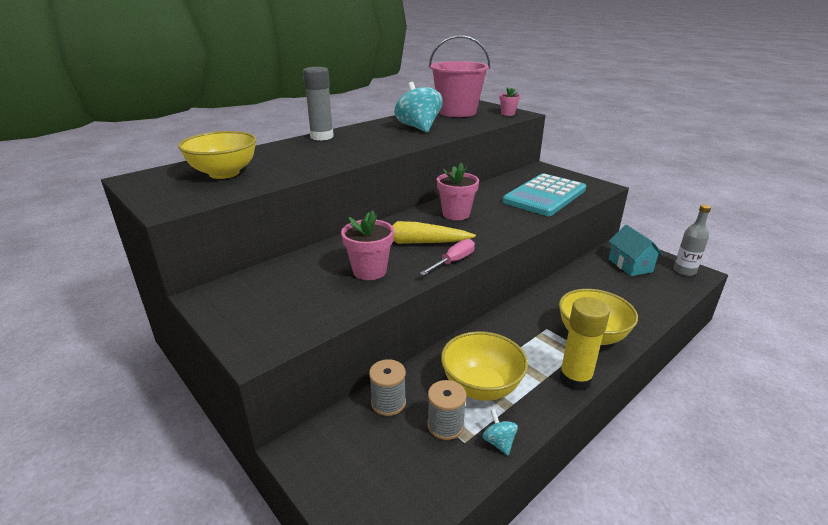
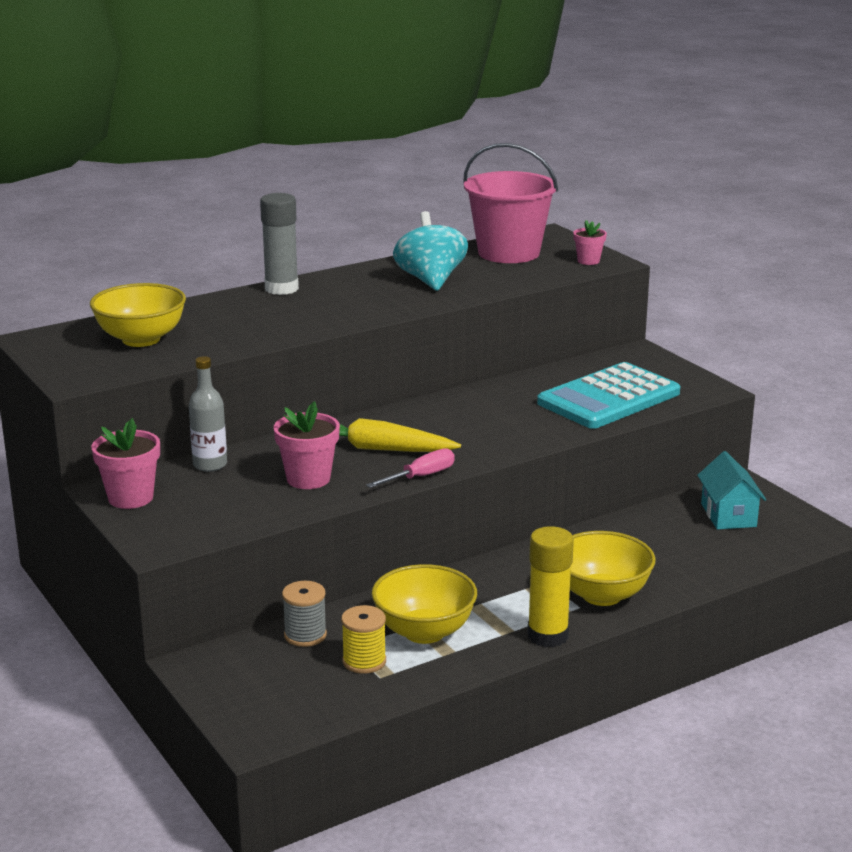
camera: 10 degrees right, 5 degrees down
grey spool [427,380,467,440] -> yellow spool [341,605,386,674]
pink flower pot [437,163,479,220] -> pink flower pot moved to [91,418,160,509]
turquoise spinning top [482,409,518,456] -> none
grey bottle [674,204,711,276] -> grey bottle moved to [189,356,227,472]

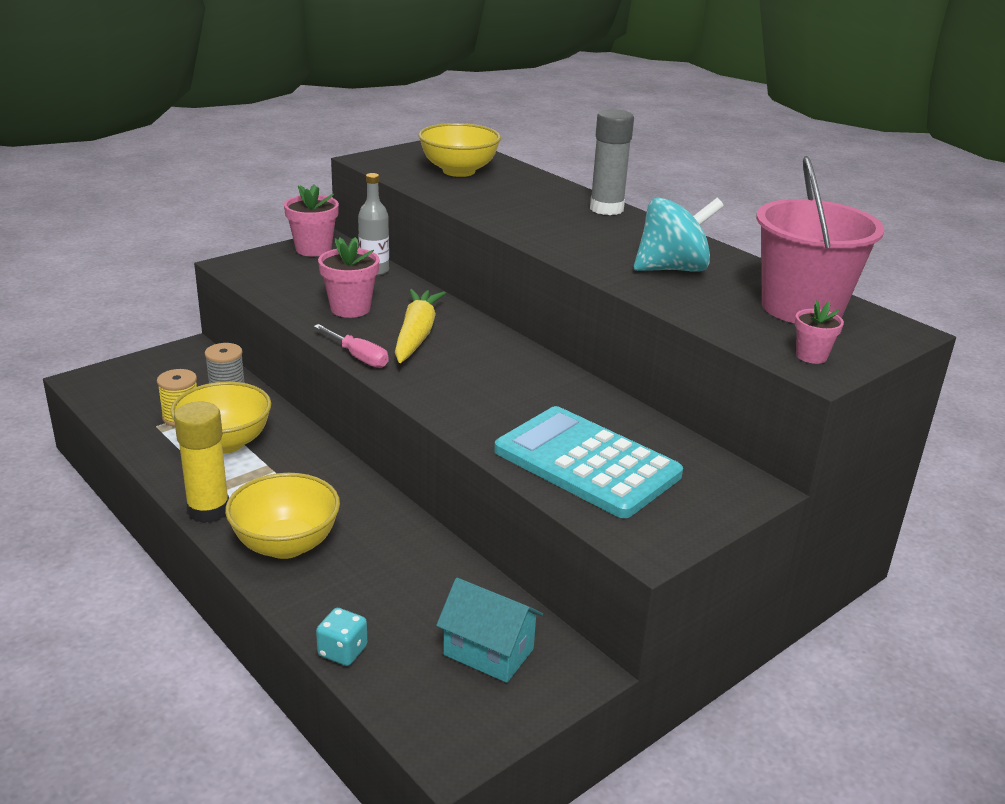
camera: 80 degrees right, 5 degrees up
turquoise house [697,451,766,530] -> turquoise house turned 45 degrees clockwise [436,578,543,683]
none -> turquoise dice [316,608,367,666]

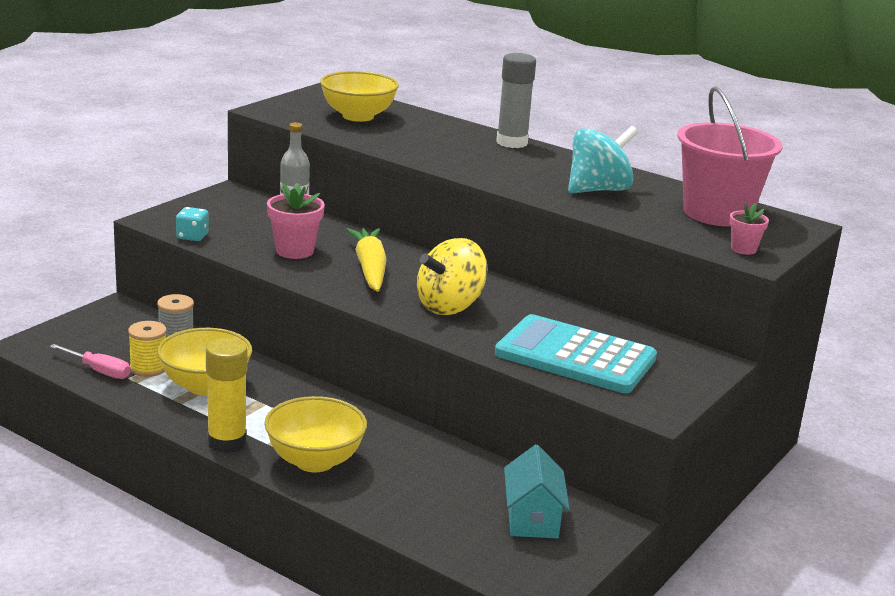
camera: 15 degrees left, 5 degrees down
pink flower pot [284,185,339,257] -> none
pink screwdriver [314,324,388,368] -> pink screwdriver moved to [50,344,130,379]
turquoise dice [316,608,367,666] -> turquoise dice moved to [176,207,209,241]
turquoise house [436,578,543,683] -> turquoise house turned 75 degrees clockwise [504,444,570,539]
none -> yellow spinning top [417,238,488,315]

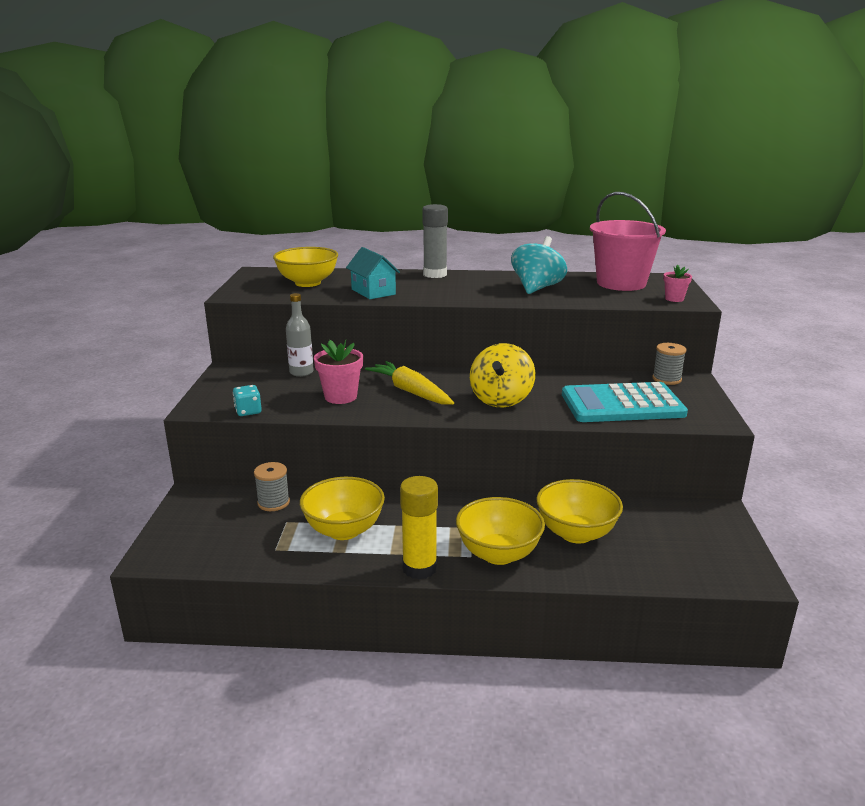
camera: 30 degrees left, 0 degrees up
pink screwdriver [50,344,130,379] -> none
yellow spool [128,321,167,377] -> none
turquoise house [504,444,570,539] -> turquoise house moved to [346,247,400,299]
none -> yellow bowl [536,479,623,544]
none -> grey spool [652,343,687,385]

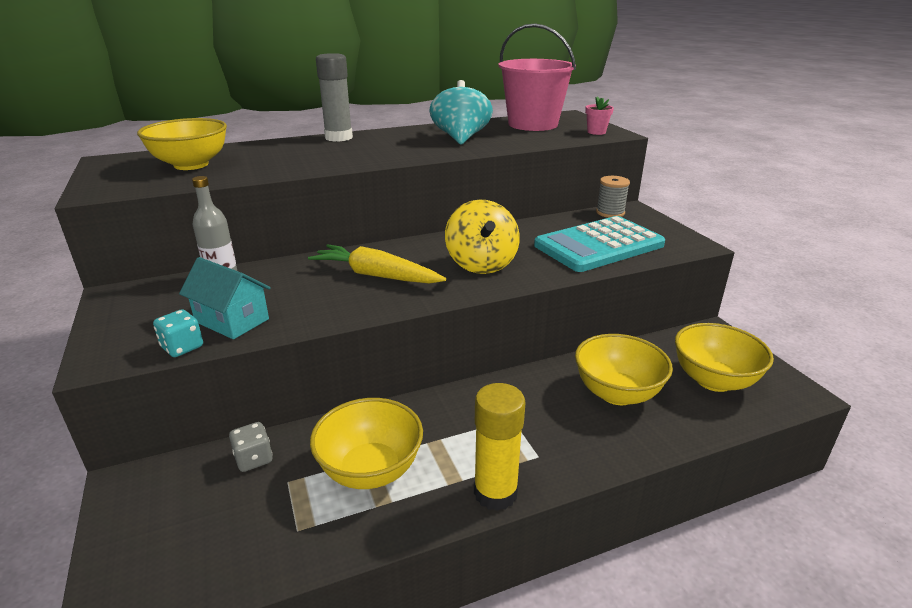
camera: 25 degrees left, 5 degrees up
grey spool [254,462,290,511] -> grey dice [229,422,273,472]
pink flower pot [314,340,363,404] -> none
turquoise house [346,247,400,299] -> turquoise house moved to [179,257,271,339]
yellow bowl [456,497,545,565] -> yellow bowl moved to [675,323,774,392]

